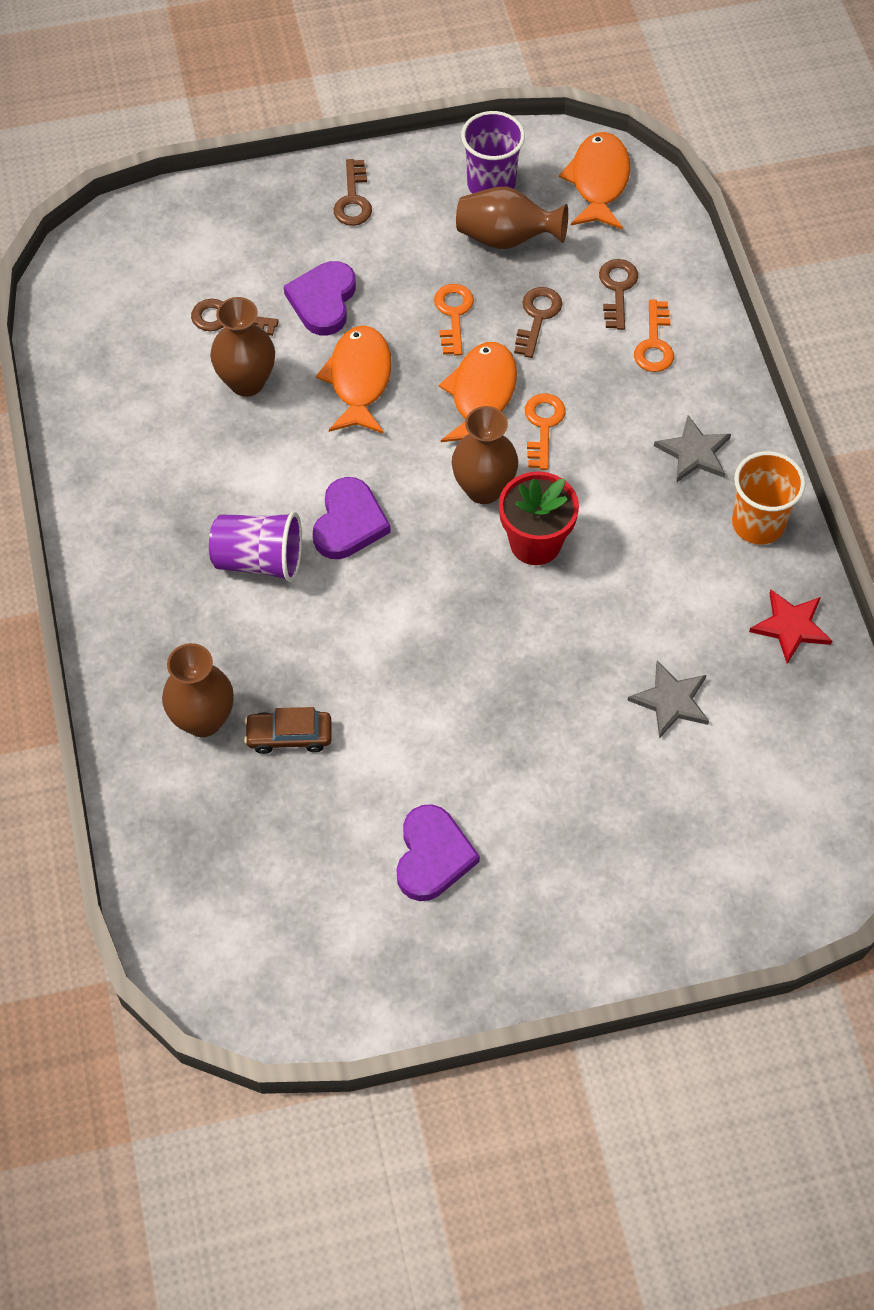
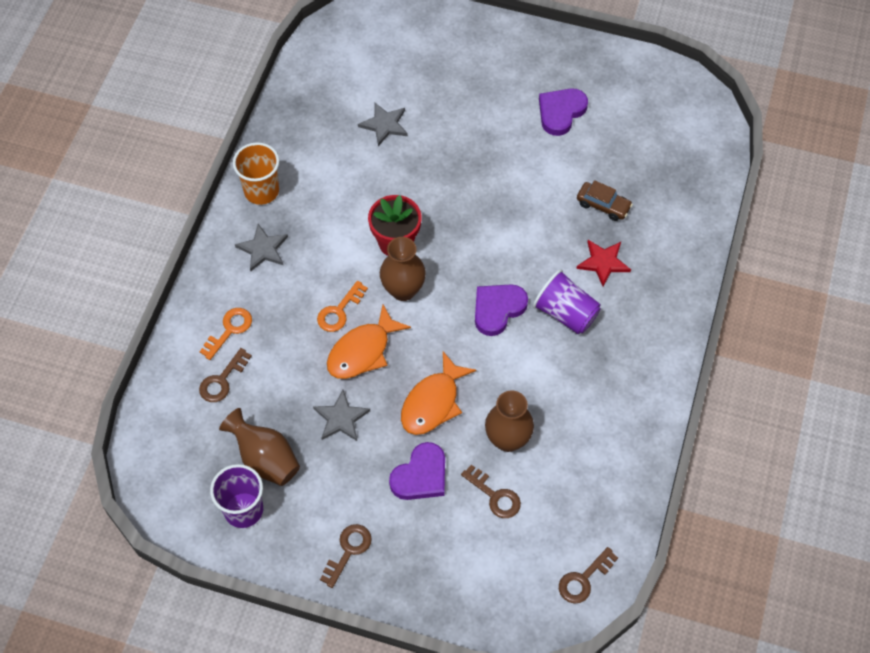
camera: 150 degrees left, 0 degrees up
brown vase [162,643,234,737] -> none
orange key [434,284,474,356] -> grey star [313,390,370,441]
brown key [514,287,562,358] -> brown key moved to [559,547,618,604]
orange fish [559,132,630,229] -> none
red star [749,590,832,664] -> red star moved to [576,240,631,287]

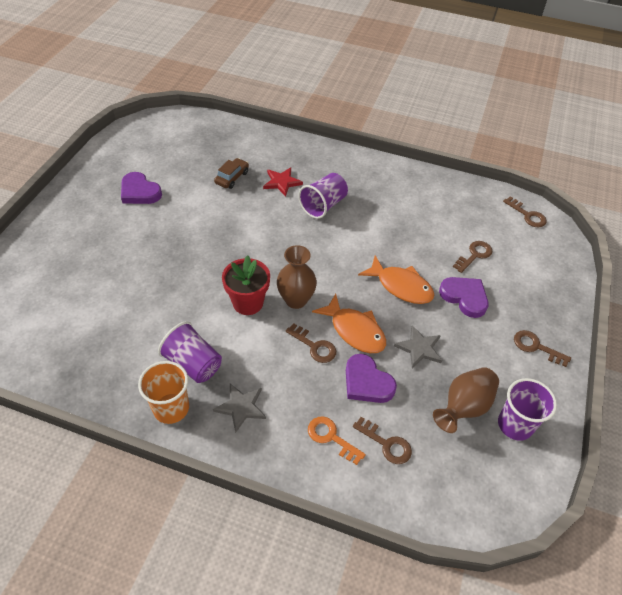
camera: 90 degrees left, 10 degrees down
orange key [317,281,368,332] -> brown key [286,323,336,363]
grey star [358,103,408,146] -> none
purple heart [475,284,528,336] -> purple heart moved to [346,354,397,403]
brown vase [485,390,534,452] -> none
none -> purple cup [158,321,222,383]

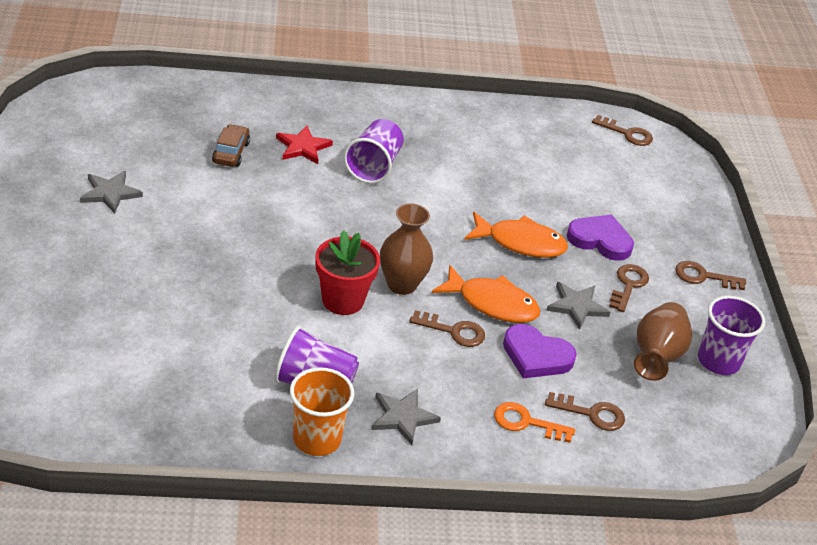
camera: 25 degrees left, 10 degrees down
purple heart [121,172,162,204] -> grey star [80,171,143,214]
brown key [453,241,493,273] -> brown key moved to [609,264,649,312]

